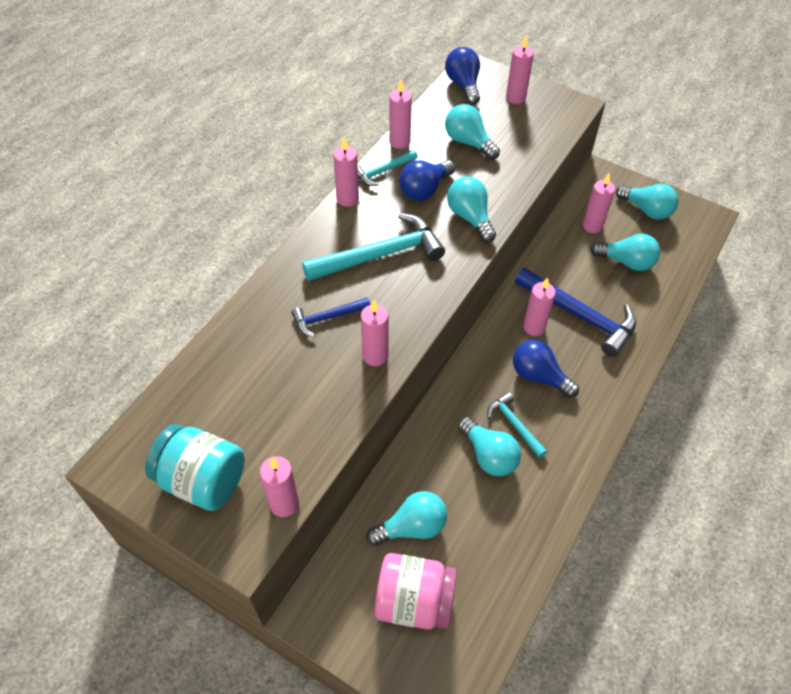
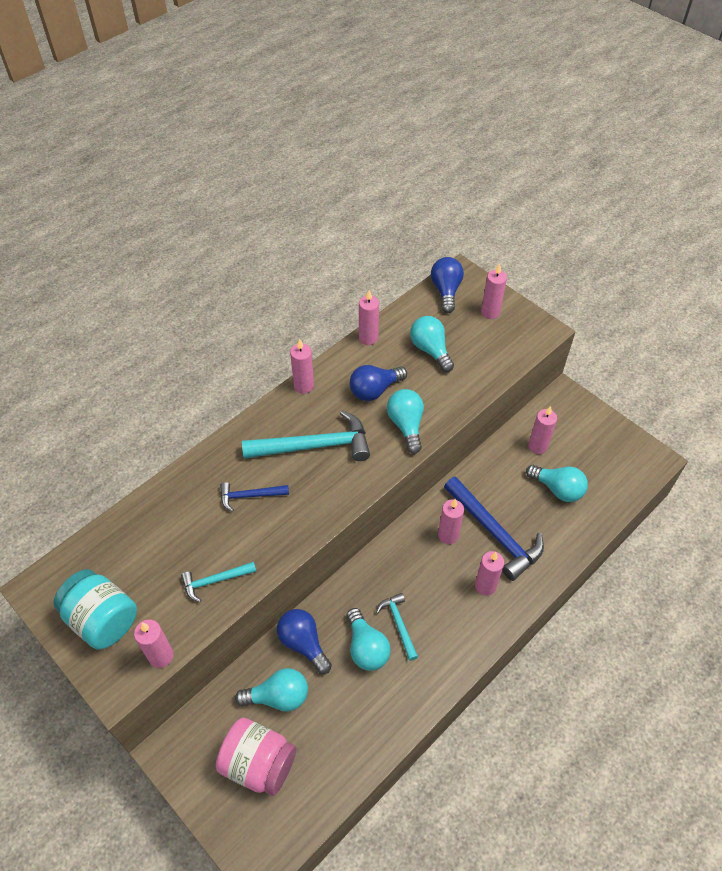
camera: 15 degrees right, 0 degrees up
turquoise hammer [358,150,418,186] -> turquoise hammer moved to [181,562,256,602]
pink candle [361,300,389,366] -> pink candle moved to [475,551,504,596]
blue light bulb [513,340,579,398] -> blue light bulb moved to [277,609,332,674]
turquoise light bulb [616,184,678,220] -> none

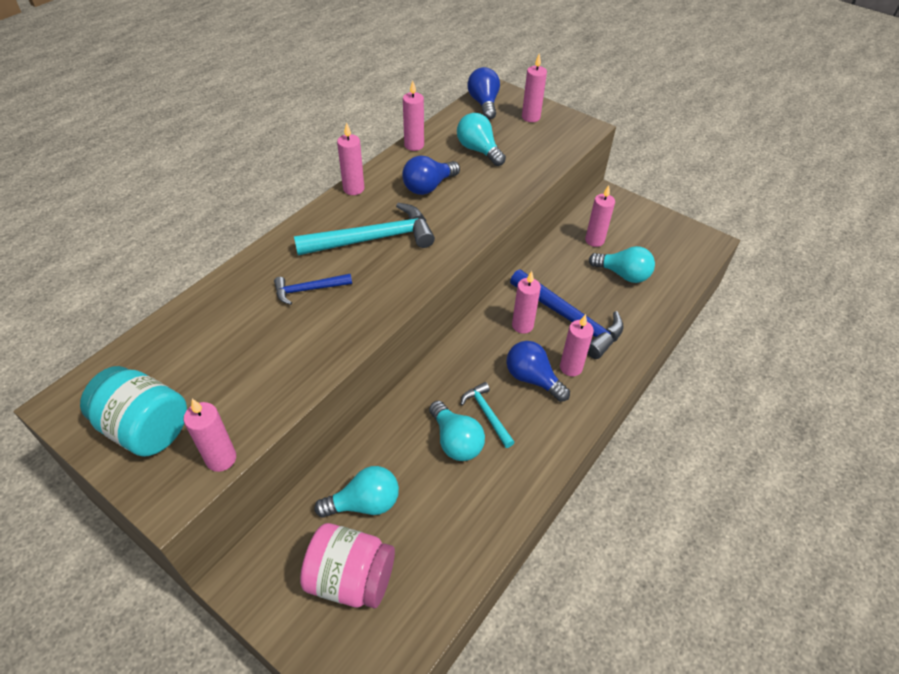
camera: 10 degrees left, 5 degrees down
turquoise hammer [181,562,256,602] -> none
blue light bulb [277,609,332,674] -> blue light bulb moved to [506,341,570,402]
turquoise light bulb [387,389,424,454] -> none

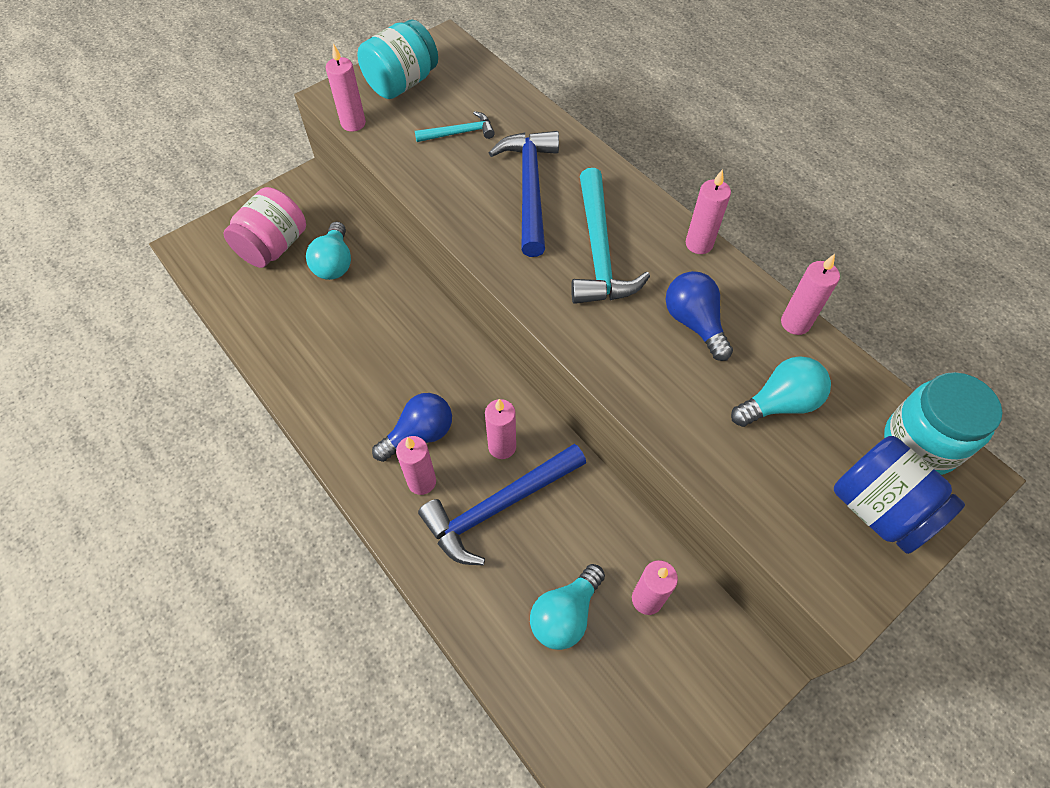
camera: 105 degrees right, 10 degrees up
blue hammer [274,274,352,305] -> blue hammer [489,131,559,257], size x1.89
turquoise light bulb [429,401,485,461] -> none
turquoise hammer [461,382,515,448] -> turquoise hammer moved to [415,111,495,142]
blue light bulb [467,67,500,120] -> turquoise jar [884,372,1002,475]
pink candle [522,54,547,122] -> blue jar [834,436,965,554]

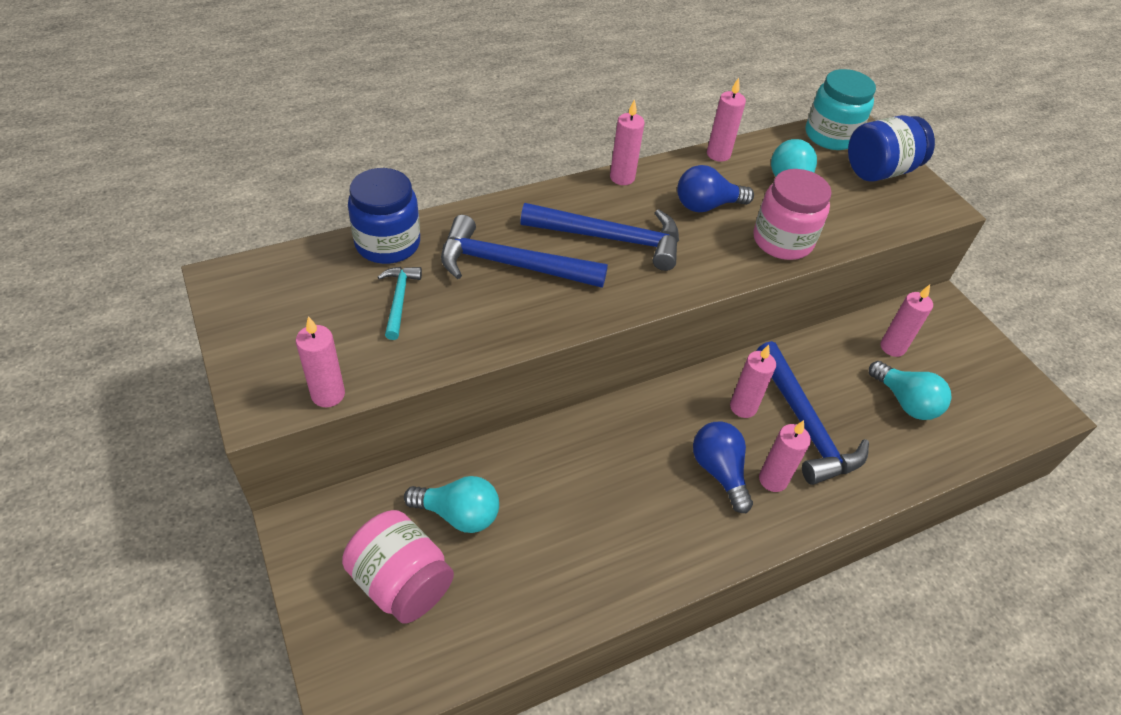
camera: 80 degrees left, 10 degrees down
turquoise jar [357,19,438,99] -> none
turquoise hammer [571,168,650,304] -> blue hammer [520,203,679,271]
none -> blue jar [348,168,420,264]
none -> pink jar [753,169,832,260]

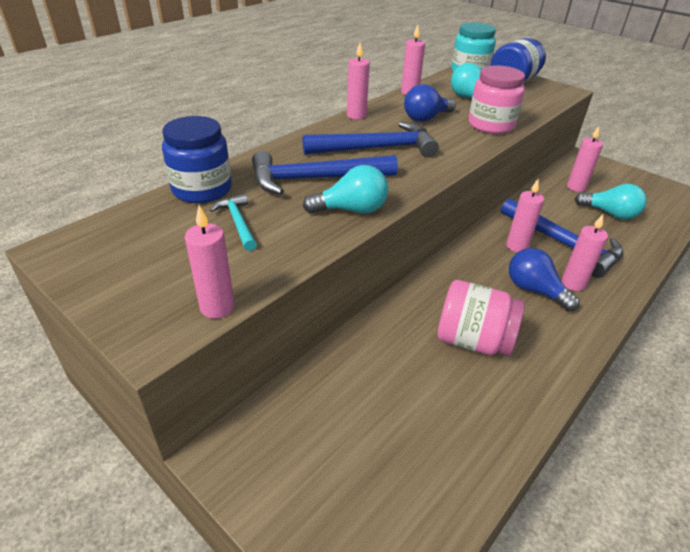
camera: 20 degrees left, 10 degrees down
pink jar [342,510,454,624] -> pink jar moved to [437,280,525,356]
turquoise light bulb [404,476,499,533] -> turquoise light bulb moved to [303,165,388,214]

